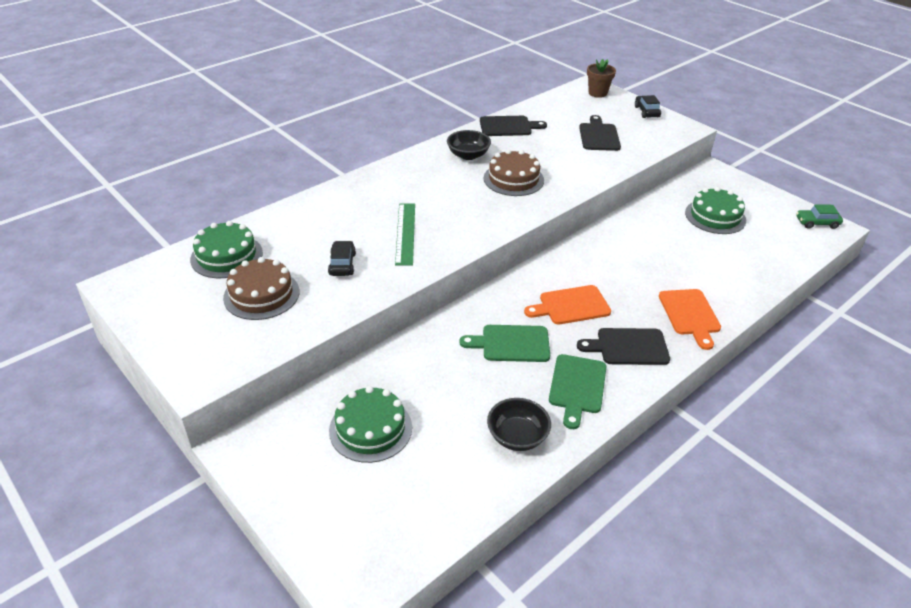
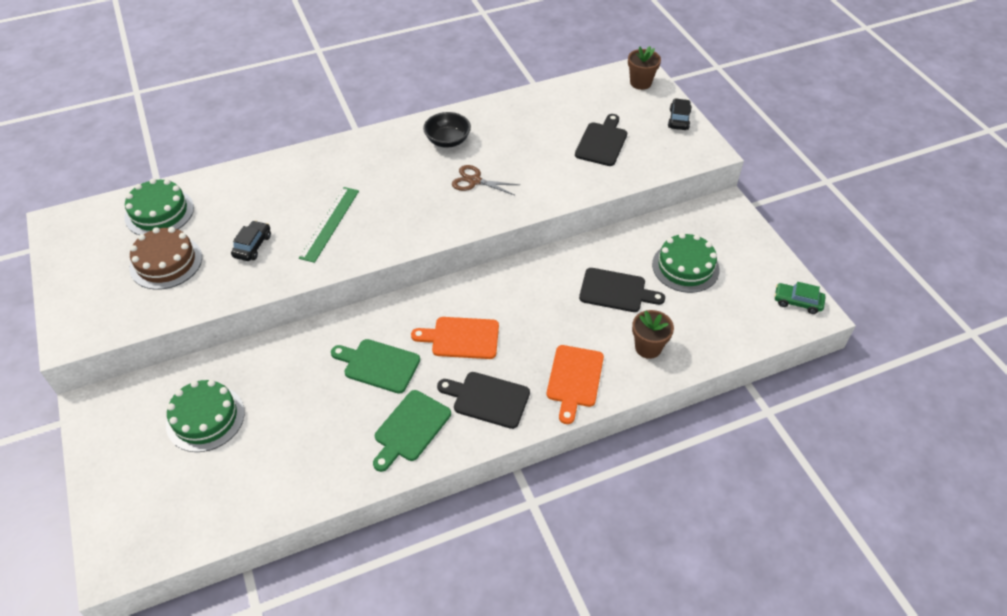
camera: 20 degrees right, 10 degrees up
black cutting board [480,116,547,136] -> black cutting board moved to [579,268,665,312]
brown cake [484,149,544,196] -> brown scissors [452,165,520,195]
black bowl [487,398,551,451] -> none
none -> brown flower pot [632,310,674,359]

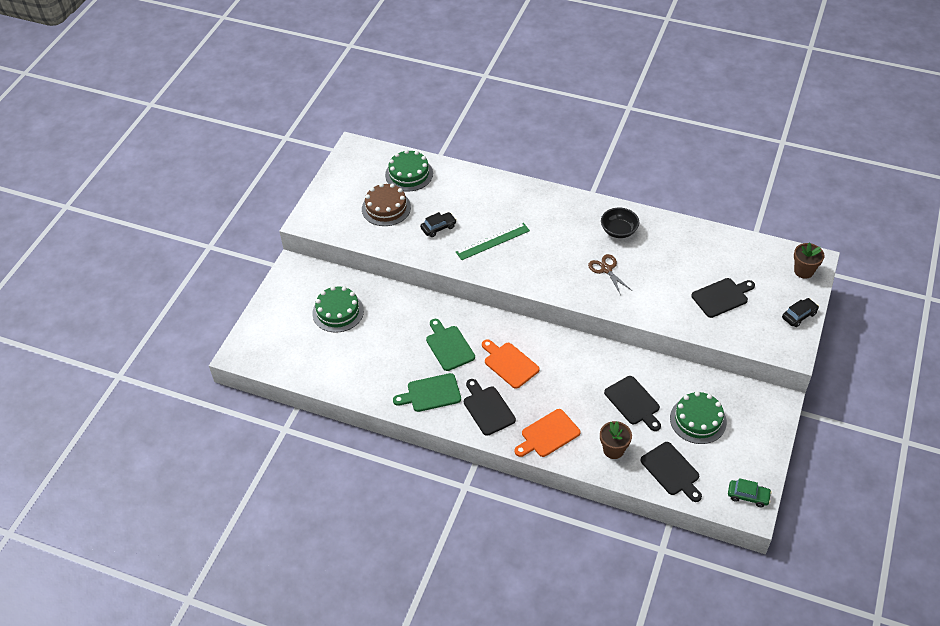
camera: 45 degrees right, 0 degrees up
green car [774,282,826,314] -> green car turned 135 degrees clockwise [728,478,772,507]
none -> black cutting board [640,442,702,502]

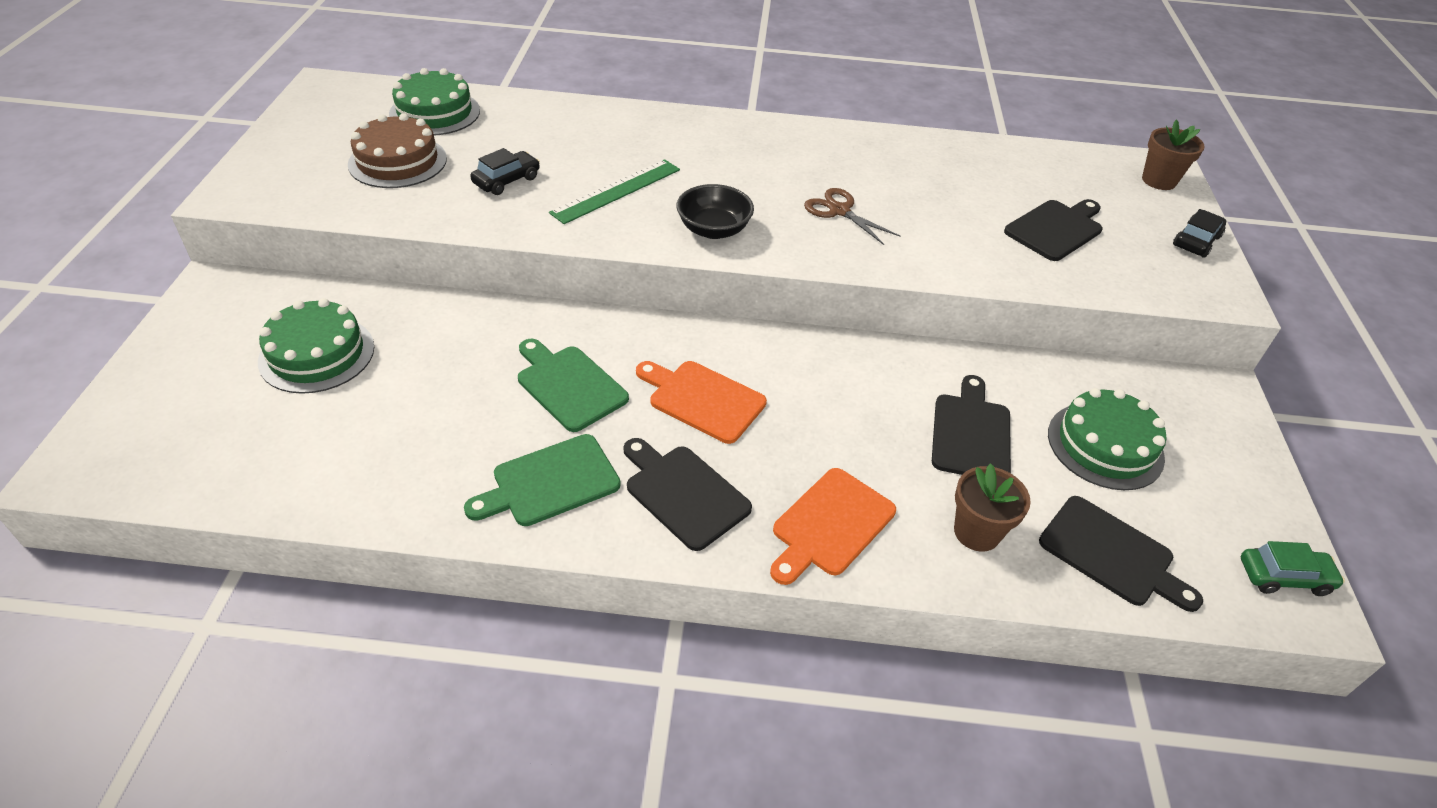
camera: 20 degrees left, 5 degrees down
black bowl [601,208,639,238] -> black bowl moved to [677,184,754,239]
black cutting board [604,376,661,431] -> black cutting board turned 120 degrees counterclockwise [932,375,1011,475]

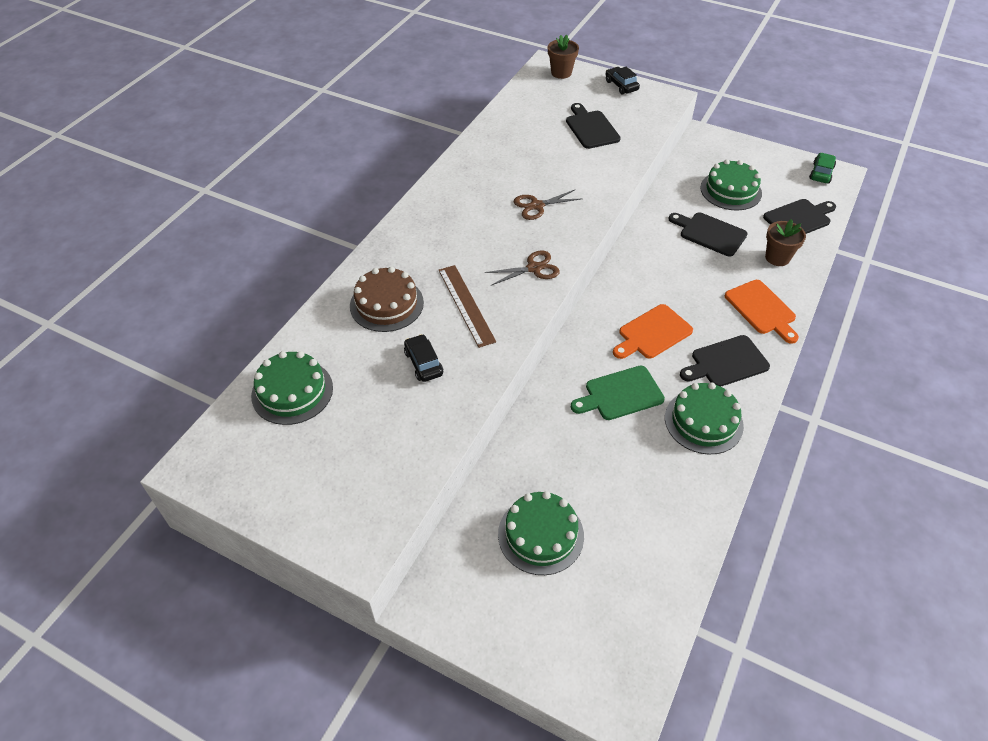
camera: 65 degrees left, 5 degrees up
brown cake [348,113,447,188] -> brown cake moved to [350,266,424,332]
green cutting board [464,434,621,526] -> green cake [665,382,744,454]
green ruler [549,159,680,224] -> brown ruler [438,265,496,348]
black bowl [677,184,754,239] -> brown scissors [484,251,560,286]

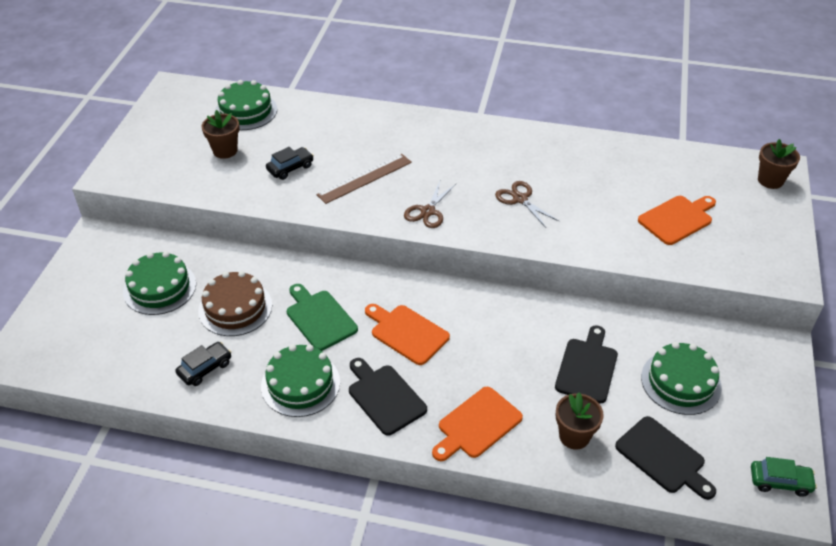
camera: 75 degrees right, 5 degrees down
brown cake [350,266,424,332] -> brown cake moved to [198,271,272,336]
brown scissors [484,251,560,286] -> brown scissors turned 60 degrees clockwise [404,181,456,228]
black cutting board [566,103,621,149] -> orange cutting board [638,196,716,245]
black car [606,66,640,94] -> black car moved to [175,342,231,386]
none -> brown flower pot [201,110,240,159]

